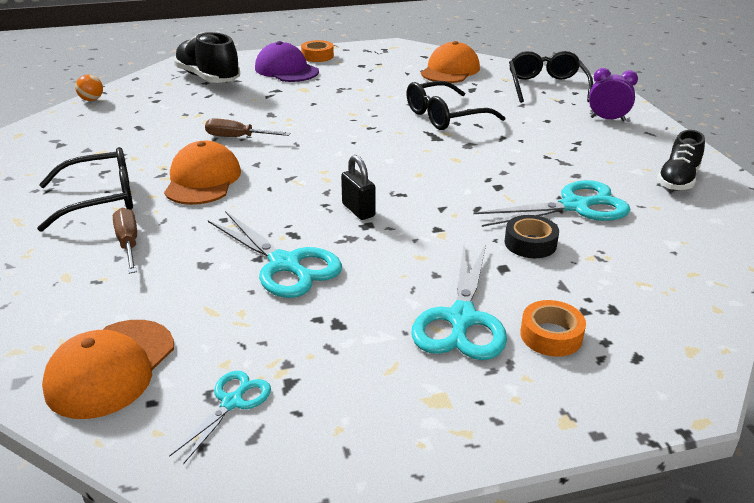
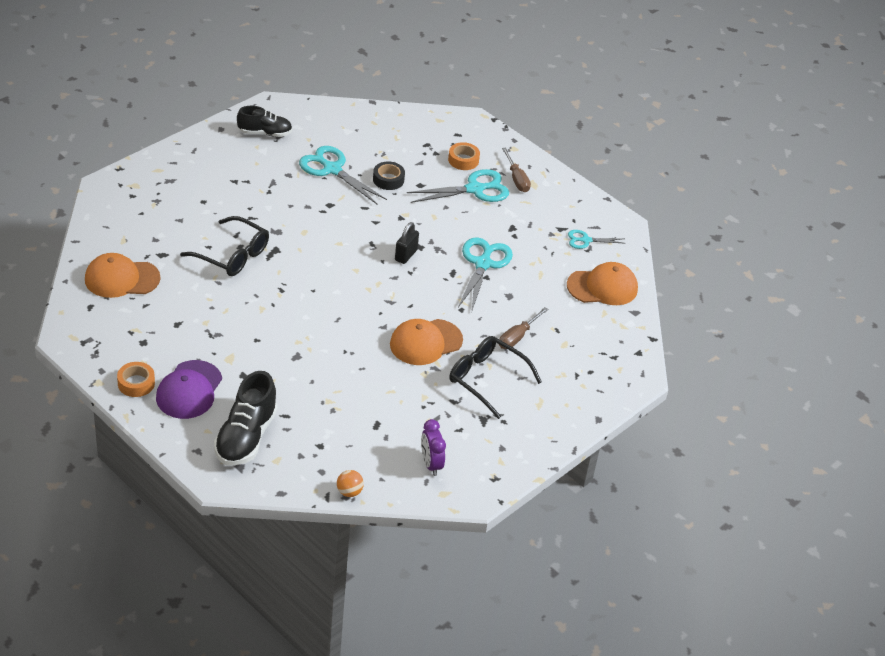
camera: 125 degrees left, 10 degrees up
brown screwdriver [205,118,291,137] -> brown screwdriver moved to [502,148,531,192]
black glasses [509,51,593,103] -> none
purple clock [589,68,638,121] -> purple clock moved to [421,419,446,476]

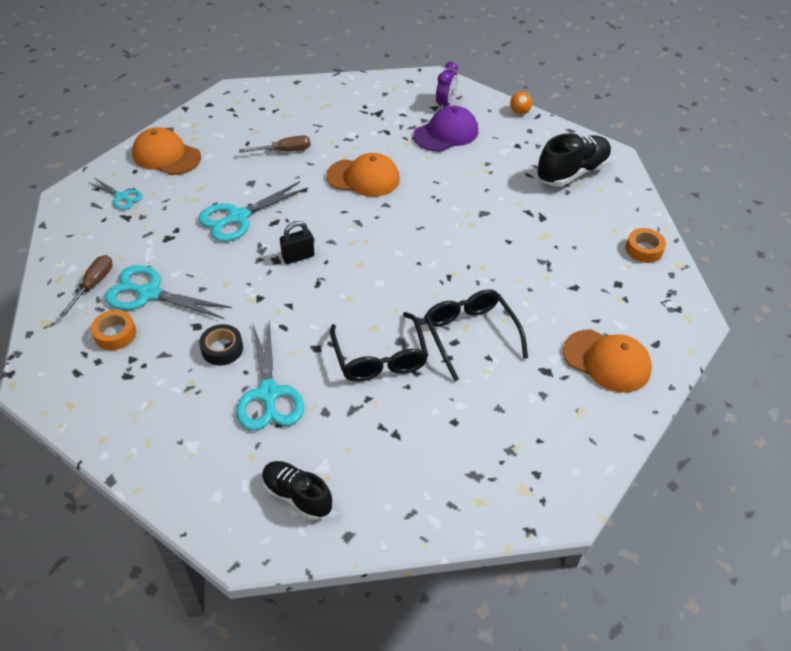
camera: 140 degrees left, 5 degrees up
purple cap [156,360,222,419] -> purple cap moved to [413,106,478,152]
black glasses [449,336,542,419] -> black glasses moved to [330,312,428,382]

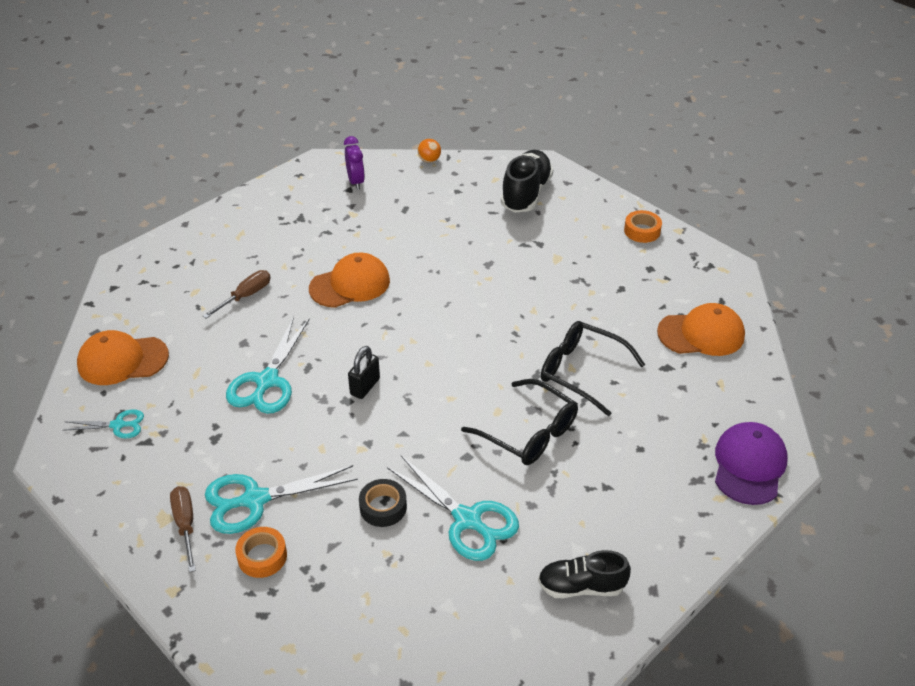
camera: 35 degrees left, 5 degrees down
purple cap [413,106,478,152] -> purple cap moved to [715,422,788,505]

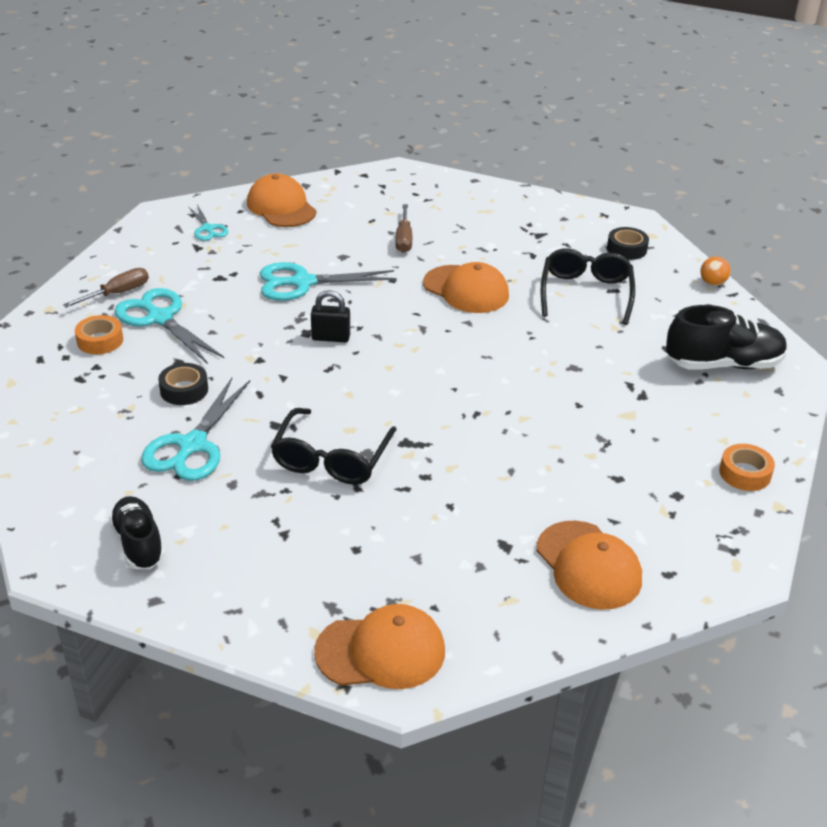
camera: 65 degrees right, 5 degrees down
brown screwdriver [203,270,271,318] -> brown screwdriver turned 75 degrees clockwise [395,204,412,253]
purple clock [344,136,365,190] -> black tape [607,227,649,260]
black glasses [541,321,645,416] -> black glasses moved to [541,248,635,325]
purple cap [715,422,788,505] -> orange cap [314,604,445,689]

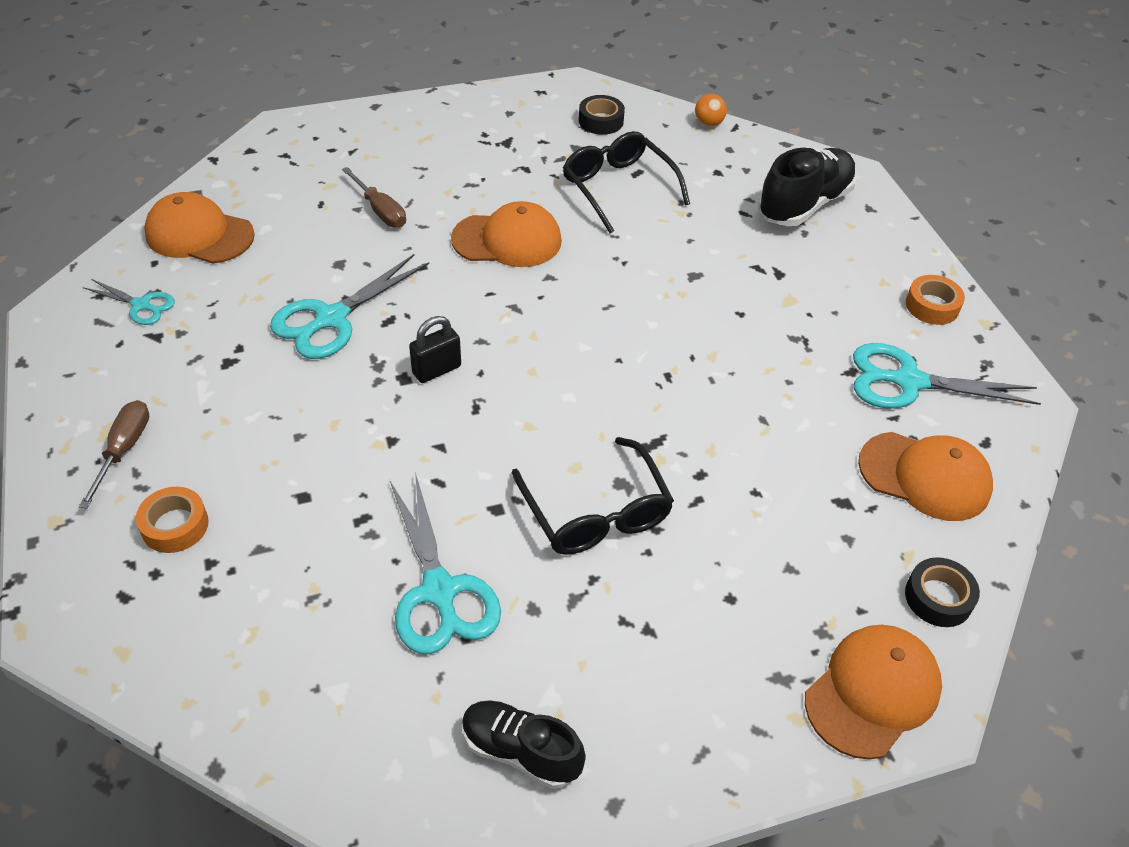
camera: 40 degrees left, 10 degrees up
turquoise scissors [115,288,224,364] -> turquoise scissors moved to [853,343,1041,409]
black tape [158,363,208,405] -> black tape moved to [905,557,980,627]

